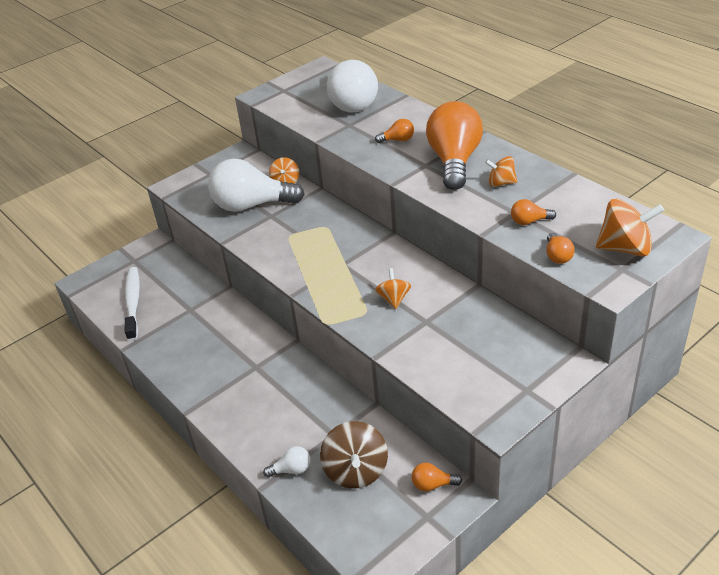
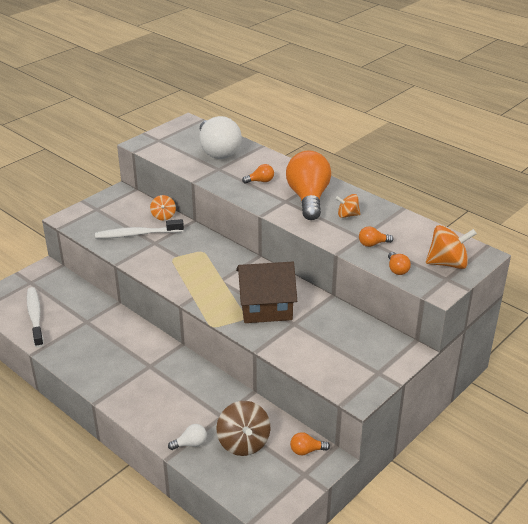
camera: 10 degrees left, 5 degrees down
white light bulb [208,159,305,212] -> white toothbrush [95,219,184,238]
orange spinning top [375,268,411,309] -> brown house [236,262,297,323]

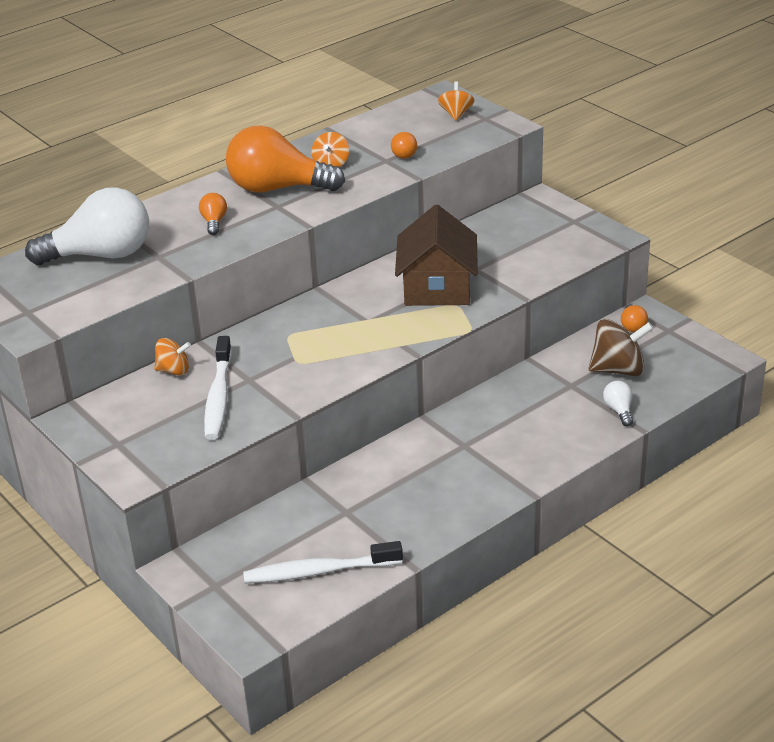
camera: 80 degrees left, 0 degrees up
orange light bulb [388,252,411,275] -> none
orange spinning top [426,225,477,269] -> orange spinning top [438,81,475,120], size x0.60

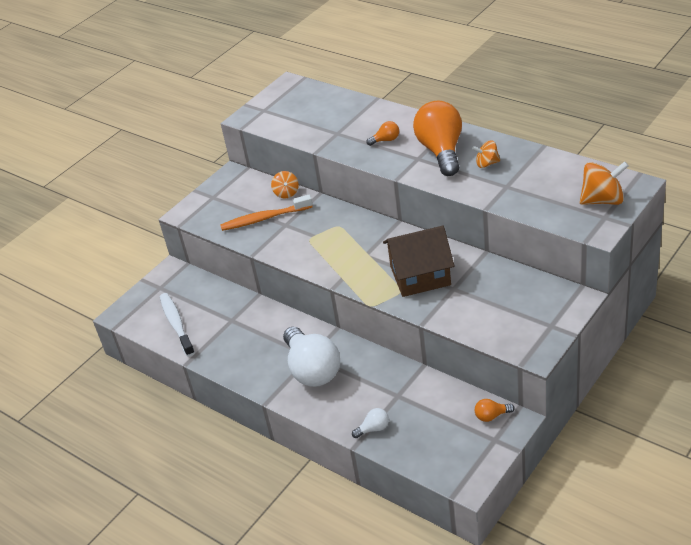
camera: 80 degrees right, 5 degrees up
white light bulb [25,187,149,265] -> white light bulb moved to [283,327,340,387]
white toothbrush [204,336,232,440] -> orange toothbrush [220,195,313,231]
orange light bulb [391,132,417,159] -> none
orange spinning top [438,81,475,120] -> orange spinning top [580,161,629,205], size x1.68
brown spinning top [589,319,654,376] -> none

